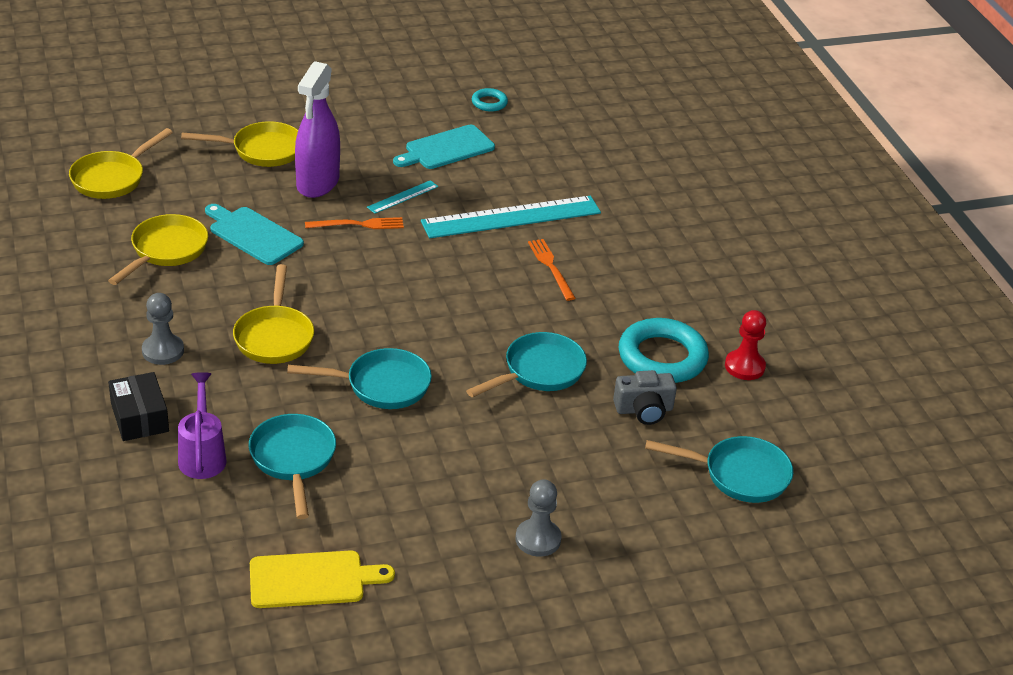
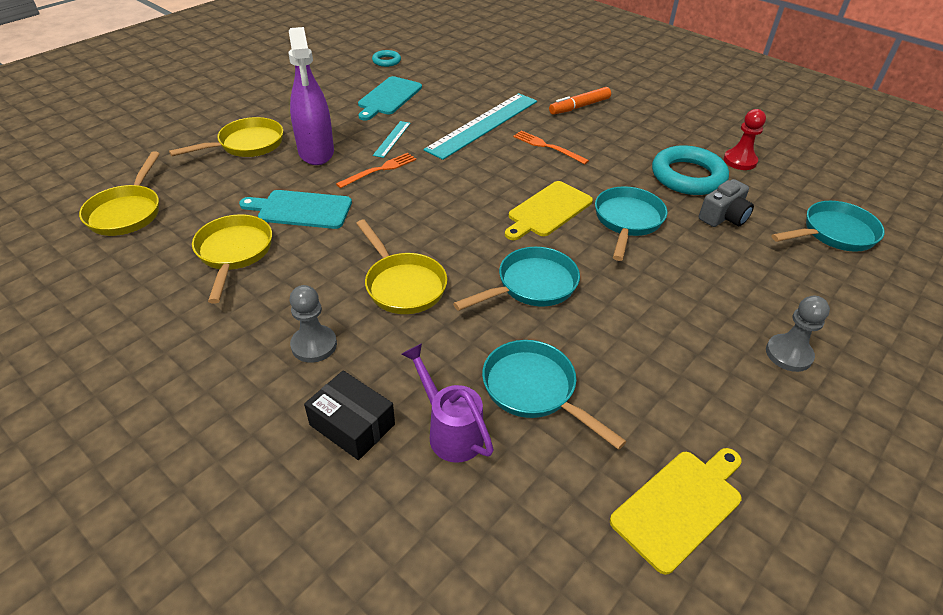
camera: 30 degrees left, 5 degrees up
none -> yellow cutting board [505,181,593,240]
none -> orange marker [549,87,611,115]

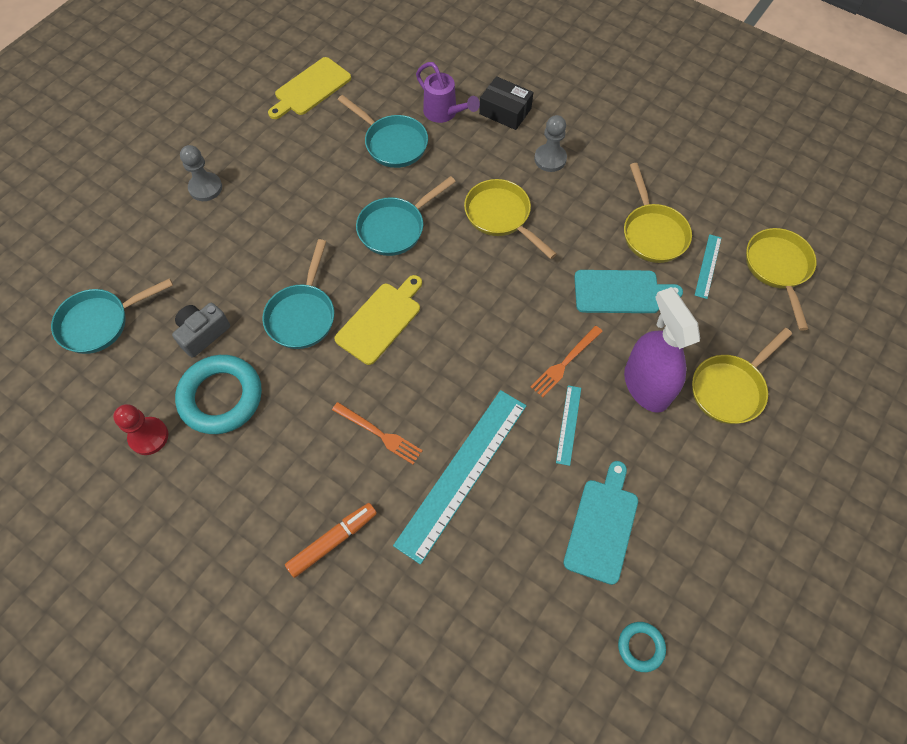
camera: 175 degrees right, 20 degrees up
none -> turquoise ruler [695,234,721,299]

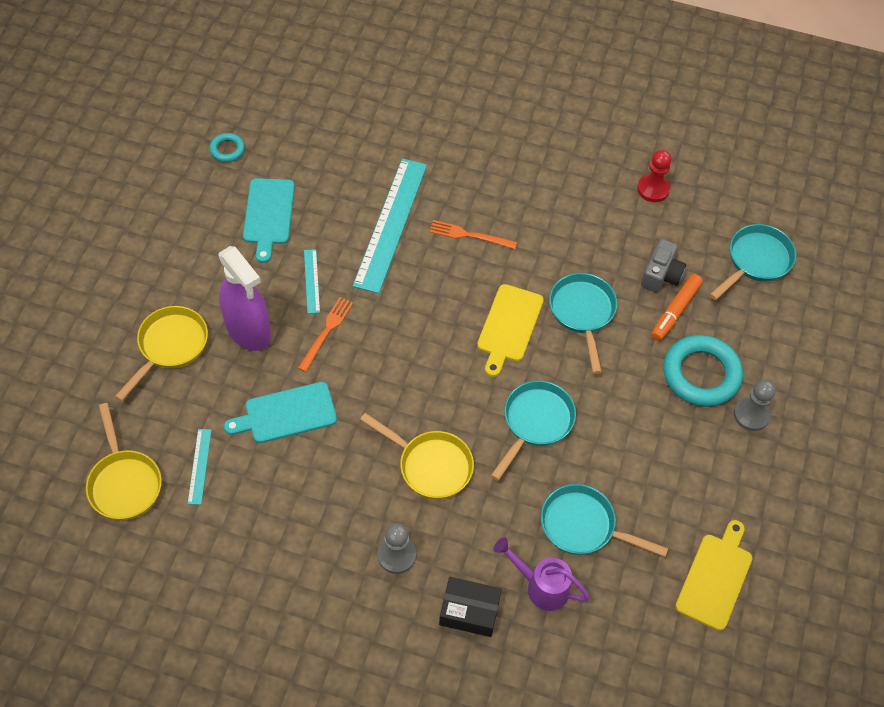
camera: 160 degrees right, 5 degrees down
turquoise ring [175,355,262,434] -> turquoise ring moved to [663,335,743,407]
orange marker [285,503,377,578] -> orange marker moved to [651,274,703,341]
yellow pan [624,163,692,263] -> none

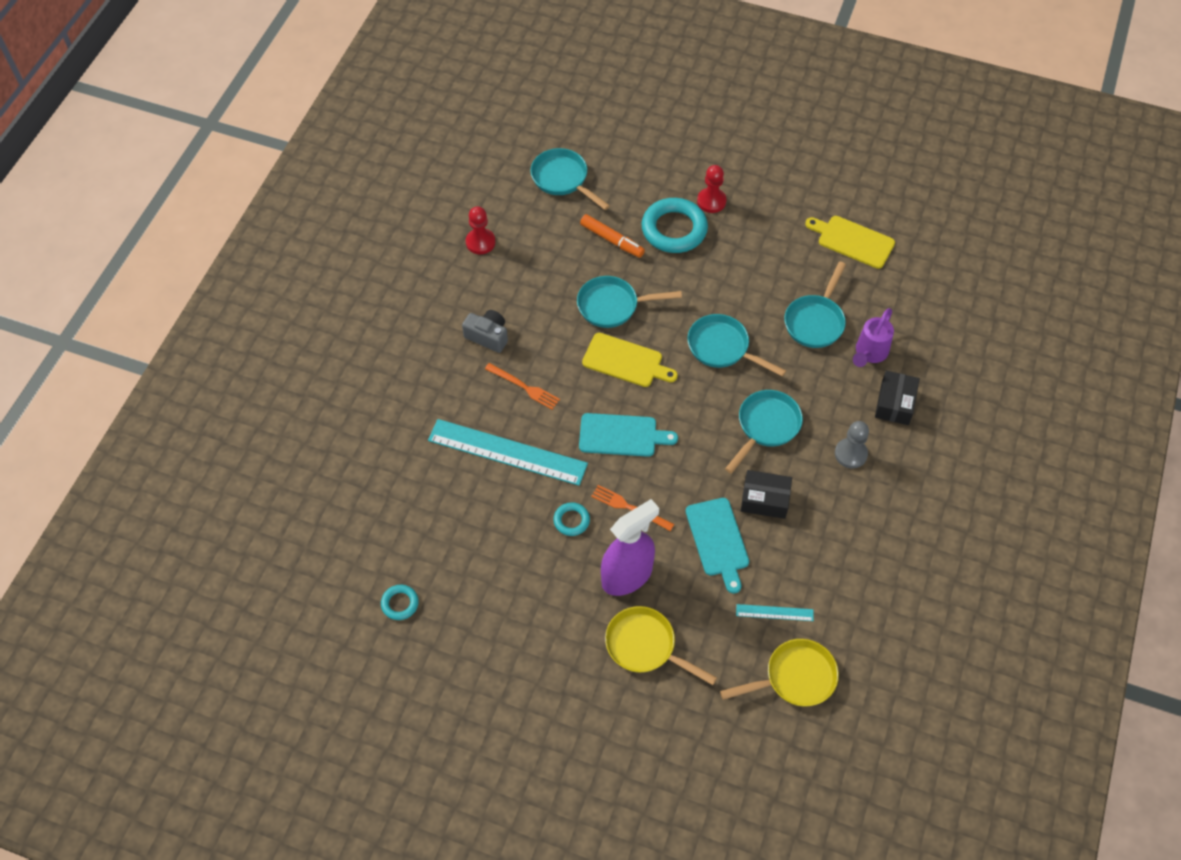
camera: 85 degrees left, 0 degrees up
turquoise cutting board [243,178,295,263] -> turquoise cutting board moved to [579,413,678,457]
turquoise ruler [304,249,320,314] -> turquoise ring [553,502,590,536]
yellow pan [360,413,474,499] -> turquoise pan [725,390,803,474]
orange fork [429,220,517,249] -> orange fork turned 75 degrees counterclockwise [485,363,560,410]
grey camera [641,239,686,292] -> grey camera moved to [462,310,508,353]
grey pawn [734,380,776,431] -> red pawn [697,165,726,213]
none -> black box [741,470,792,519]

